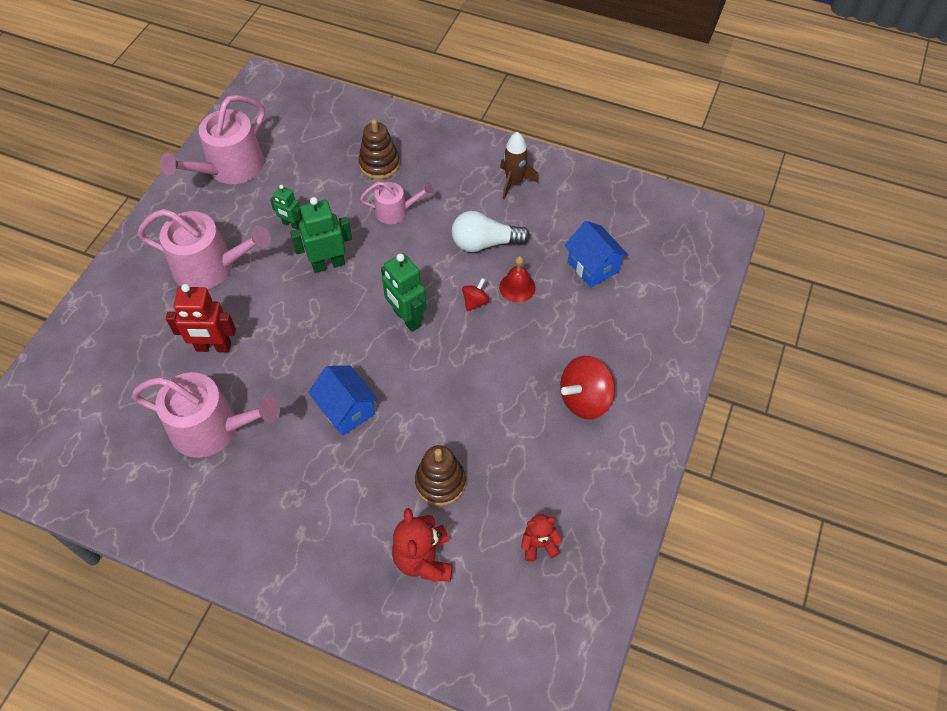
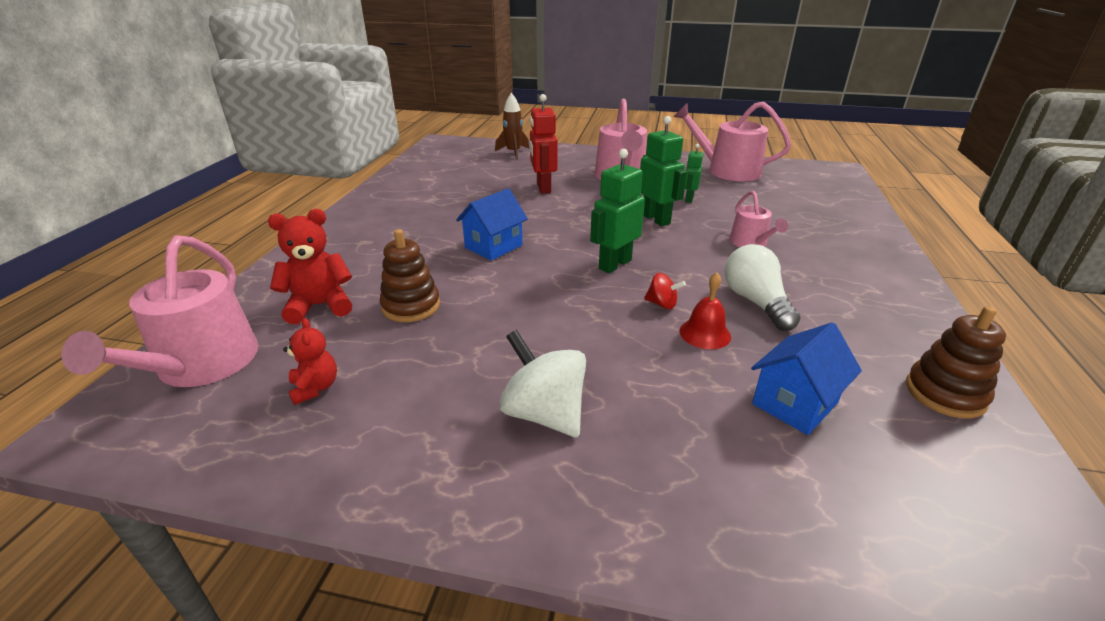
camera: 80 degrees right, 25 degrees down
pink watering can [132,372,280,458] -> pink watering can moved to [61,235,258,387]
brown stacking toy [358,119,400,179] -> brown stacking toy moved to [906,306,1006,419]
brown rocket [500,132,539,200] -> brown rocket moved to [495,93,529,160]
red spinning top [560,356,615,420] -> white spinning top [499,330,586,437]

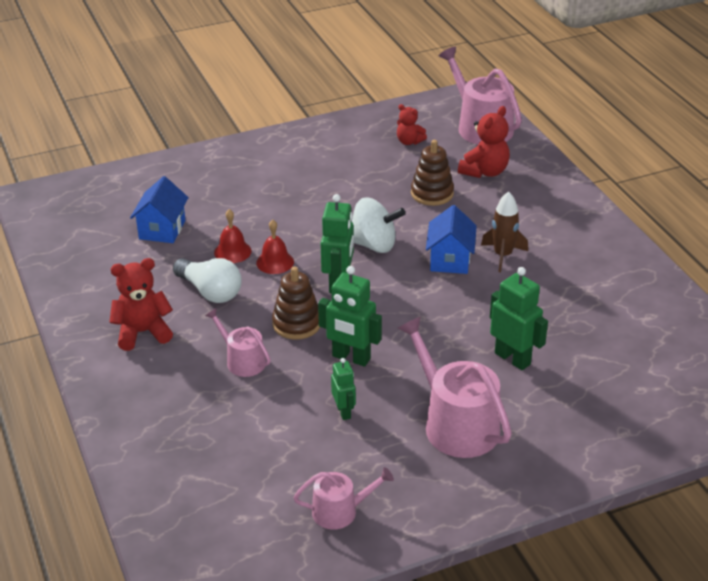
camera: 145 degrees right, 5 degrees up
brown rocket [495,93,529,160] -> brown rocket moved to [481,191,528,272]
white spinning top [499,330,586,437] -> white spinning top moved to [351,197,406,253]
red robot [530,94,558,194] -> green robot [490,267,548,370]
red spinning top [644,273,686,309] -> red bell [256,220,294,274]
pink watering can [673,102,791,181] -> pink watering can [294,467,394,530], size x0.55
brown stacking toy [906,306,1006,419] -> brown stacking toy moved to [272,266,320,340]
none -> red teddy bear [109,258,173,351]

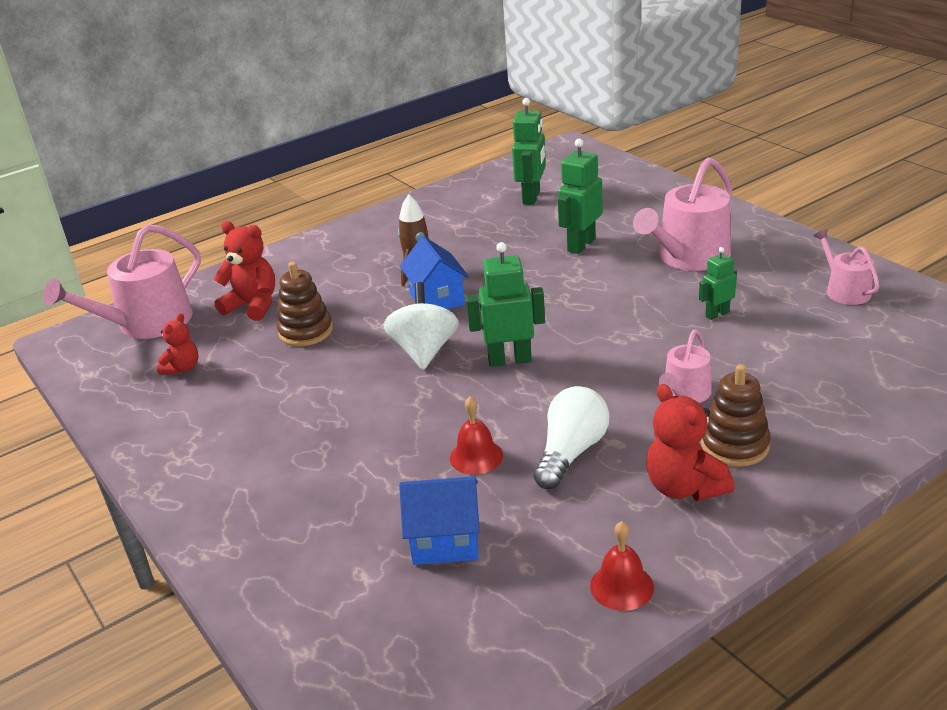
camera: 100 degrees left, 5 degrees down
red bell [256,220,294,274] -> red bell moved to [590,521,654,611]
brown stacking toy [272,266,320,340] -> brown stacking toy moved to [701,364,771,467]
green robot [318,266,382,367] -> green robot moved to [512,98,546,205]
blue house [426,205,477,274] -> blue house turned 75 degrees clockwise [400,236,469,310]

